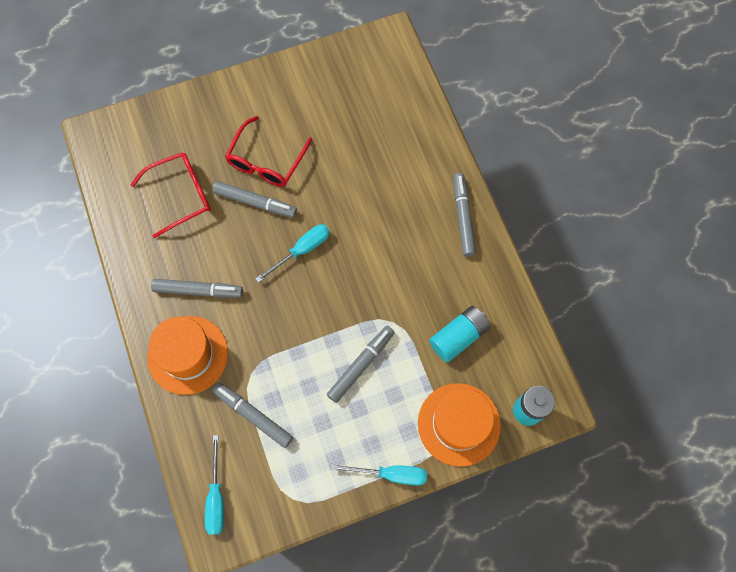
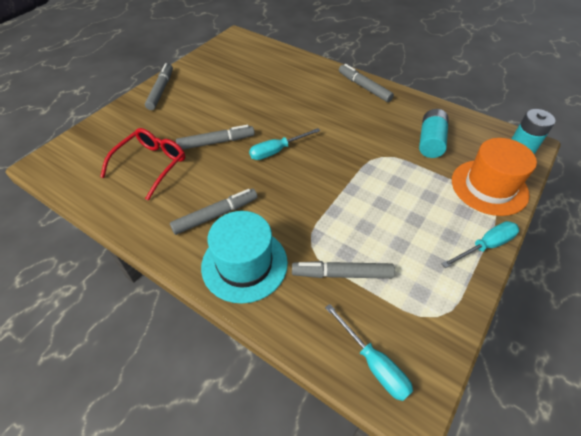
camera: 35 degrees left, 20 degrees down
orange hat [147,316,228,395] -> turquoise hat [201,211,288,304]
red glasses [225,116,312,187] -> none
turquoise screwdriver [255,224,330,283] -> turquoise screwdriver turned 135 degrees counterclockwise [249,128,320,160]
grey marker [327,326,395,403] -> grey marker moved to [145,63,173,110]

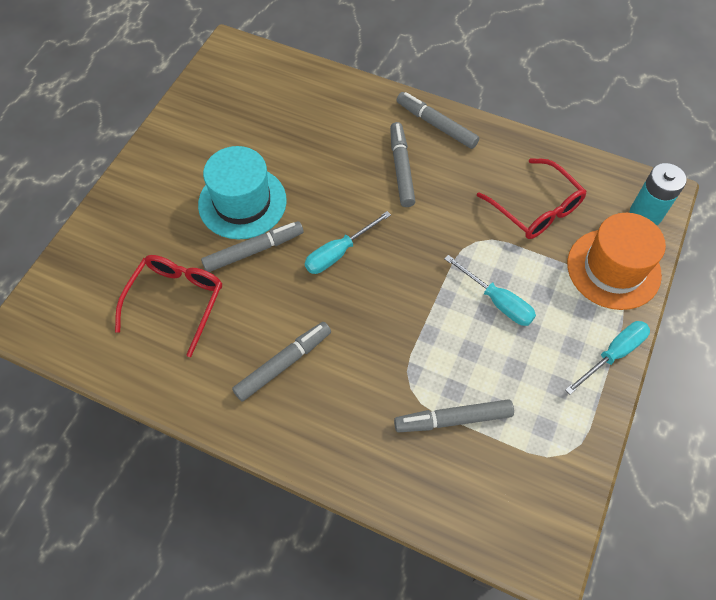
camera: 10 degrees left, 10 degrees up
grey marker [145,63,173,110] -> grey marker moved to [390,122,416,207]
turquoise hat [201,211,288,304] -> turquoise hat moved to [198,146,287,239]
turquoise screwdriver [325,304,413,401] -> turquoise screwdriver moved to [444,255,536,326]
turquoise battery [419,109,449,158] -> red glasses [477,158,587,239]

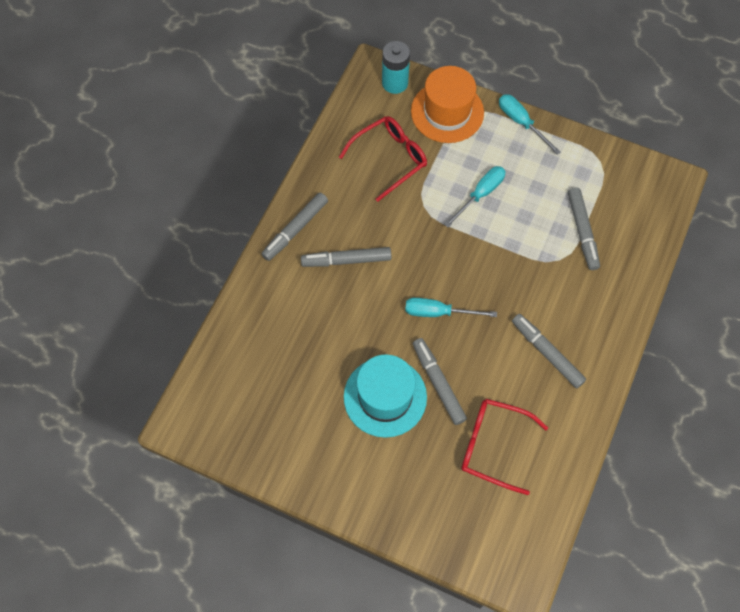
camera: 90 degrees left, 5 degrees up
turquoise screwdriver [305,211,391,274] -> turquoise screwdriver turned 135 degrees clockwise [405,298,497,317]

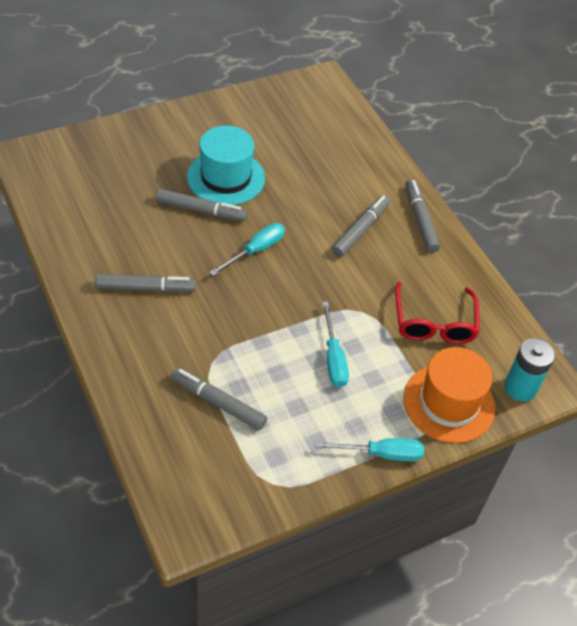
camera: 125 degrees right, 15 degrees down
red glasses [461,399,548,495] -> none

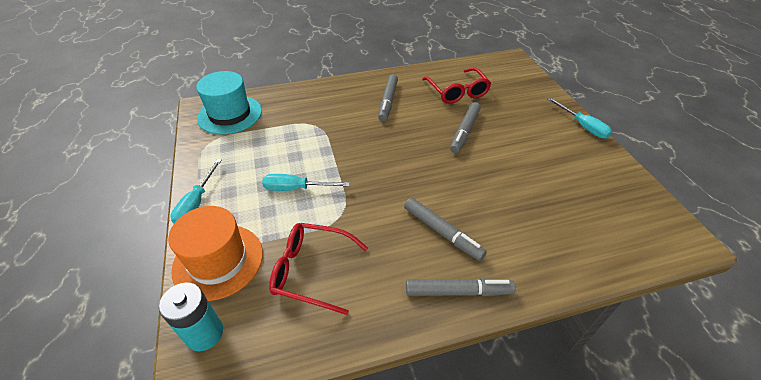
camera: 105 degrees right, 5 degrees down
grey marker [171,367,267,430] -> none
turquoise hat [187,125,265,205] -> turquoise hat moved to [196,71,262,134]
turquoise screwdriver [209,223,285,276] -> turquoise screwdriver moved to [547,97,612,139]
none -> red glasses [422,67,491,104]

